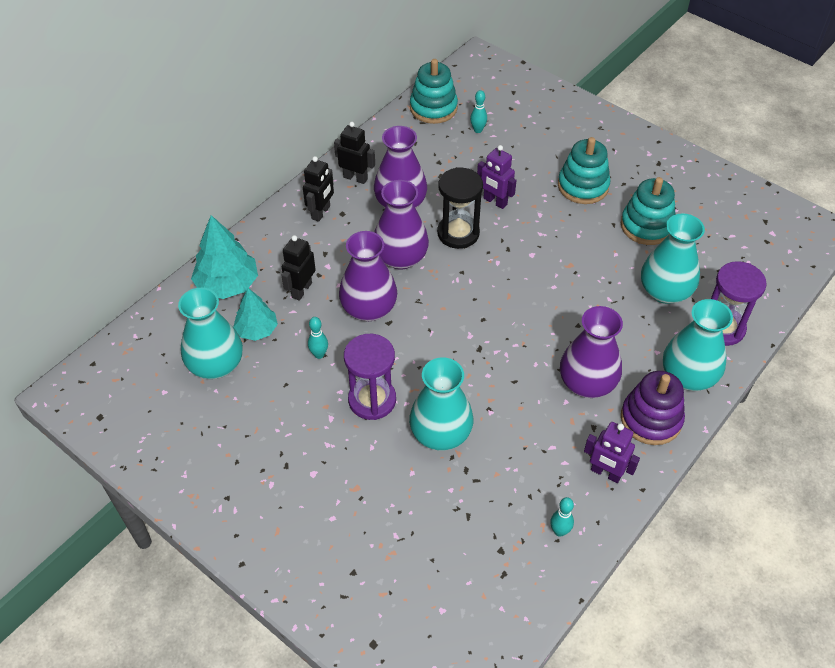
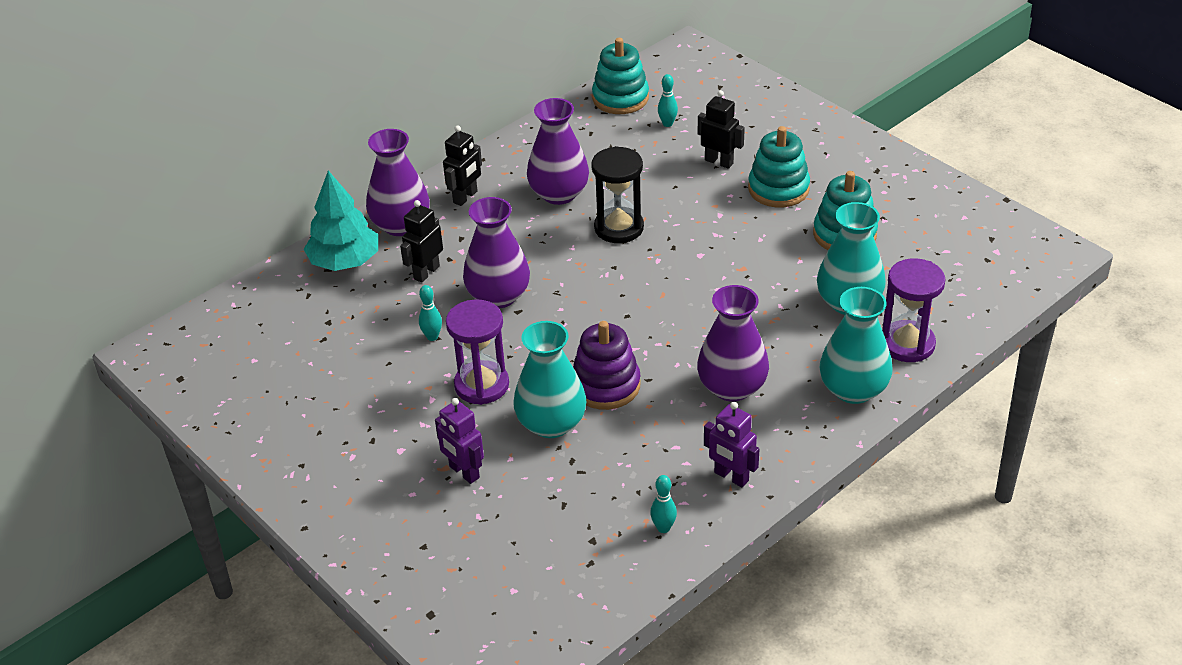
camera: 10 degrees right, 10 degrees down
turquoise vase [178,288,243,379] -> none
turquoise tree [233,288,278,341] -> none
black robot [334,122,375,184] -> black robot moved to [698,90,745,169]
purple vase [375,180,429,270] -> purple vase moved to [366,129,430,236]
purple robot [477,145,517,209] -> purple robot moved to [435,398,484,484]
purple stacking toy [621,371,685,445] -> purple stacking toy moved to [573,321,641,410]

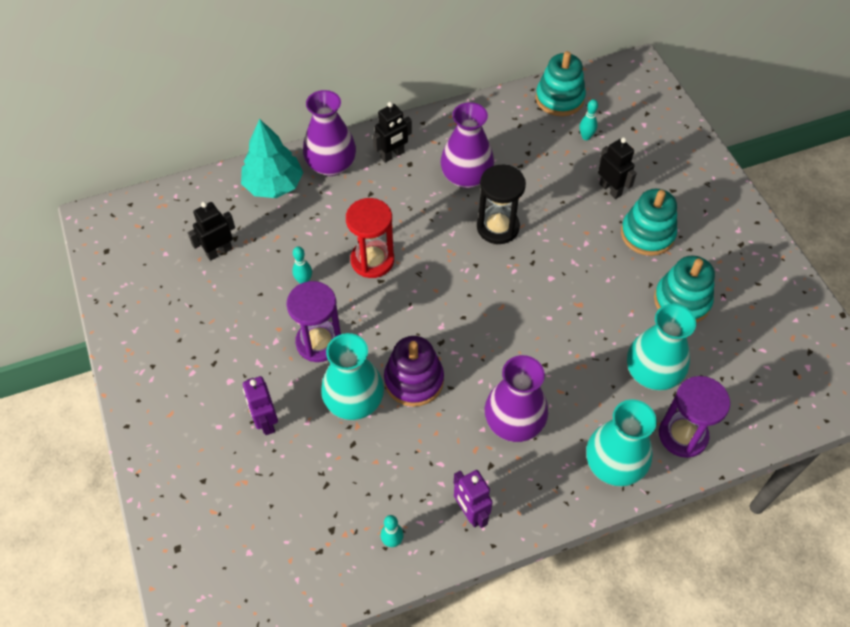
camera: 20 degrees right, 15 degrees up
black robot [400,200,443,283] -> black robot moved to [188,202,235,261]
purple vase [463,197,530,309] -> red hourglass [346,198,394,278]

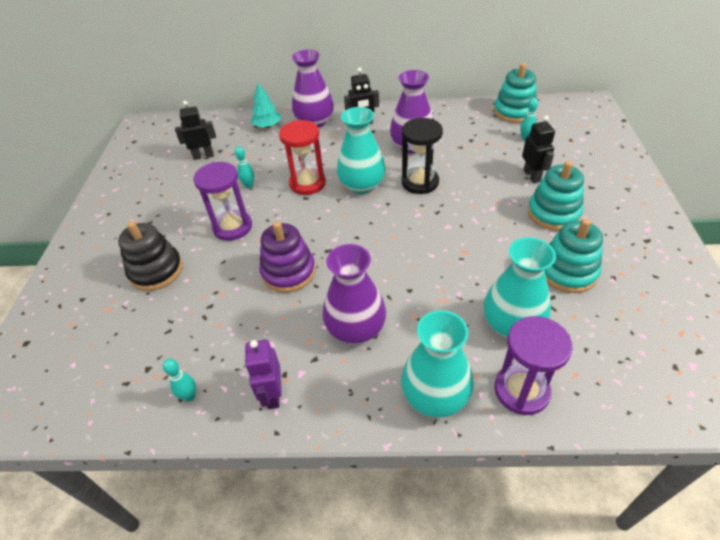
camera: 25 degrees right, 10 degrees down
turquoise tree [241,119,303,198] -> turquoise tree [250,83,281,128], size x0.64
purple robot [243,376,278,435] -> black stacking toy [118,221,183,291]
turquoise vase [321,333,384,420] -> turquoise vase moved to [337,107,386,194]

